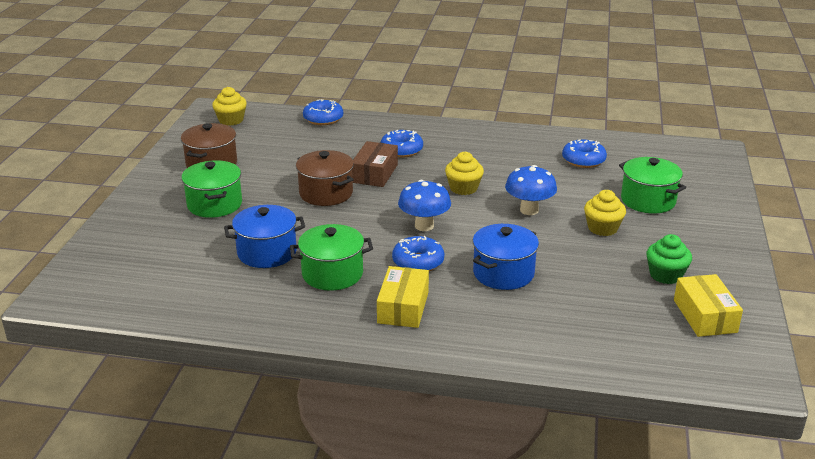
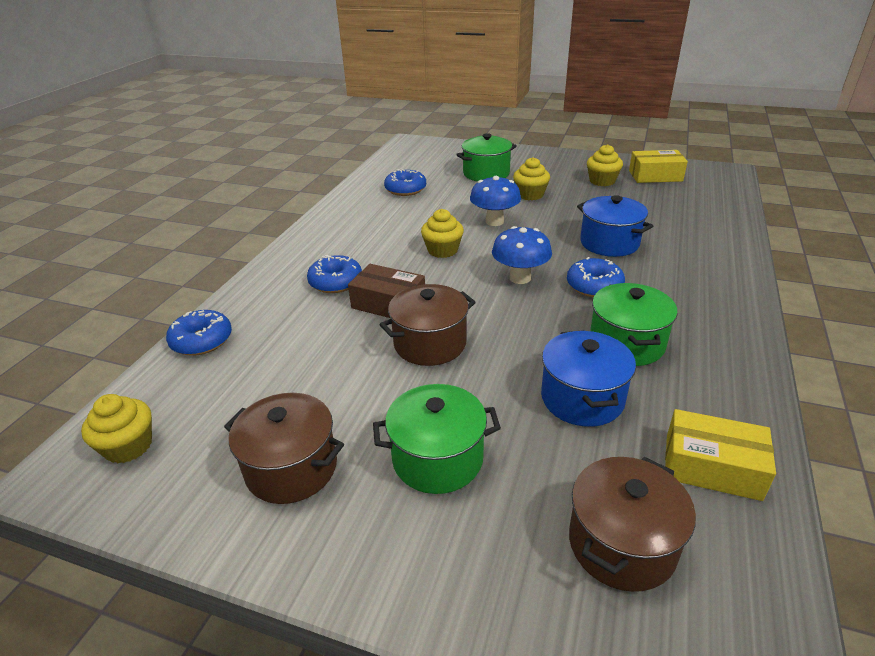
camera: 80 degrees left, 5 degrees up
yellow box [377,266,429,328] -> yellow box moved to [665,409,776,501]
green cupcake [647,234,692,284] -> yellow cupcake [587,144,623,186]
none -> brown pot [569,457,696,592]

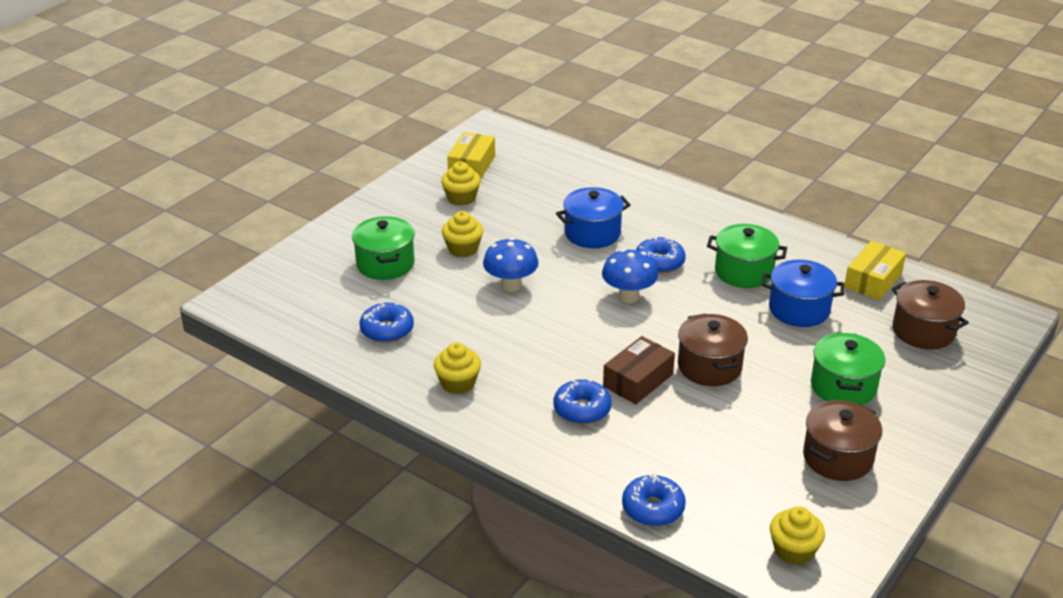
camera: 75 degrees left, 0 degrees up
yellow cupcake [421,209,464,258] -> yellow cupcake moved to [434,342,481,394]

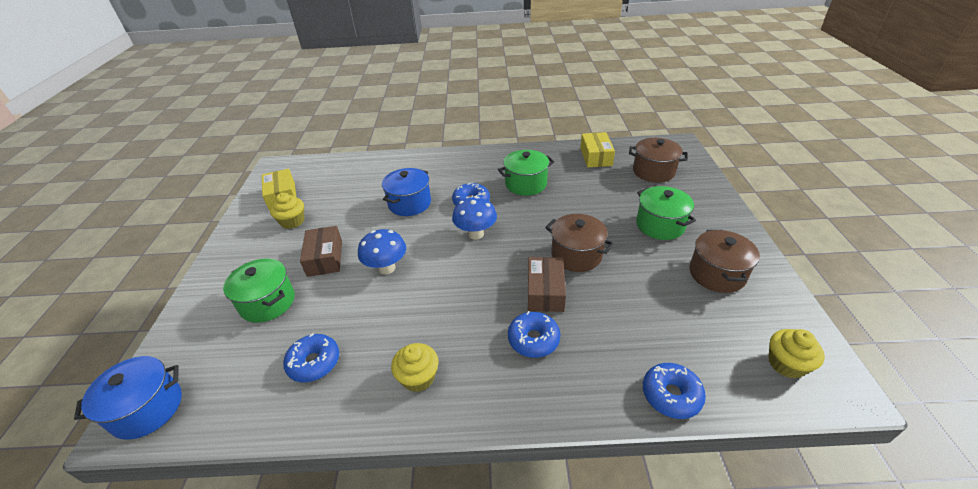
camera: 35 degrees left, 5 degrees up
yellow cupcake [442,211,483,258] -> brown box [300,226,342,277]
blue pot [762,260,845,327] -> blue pot moved to [74,356,182,440]

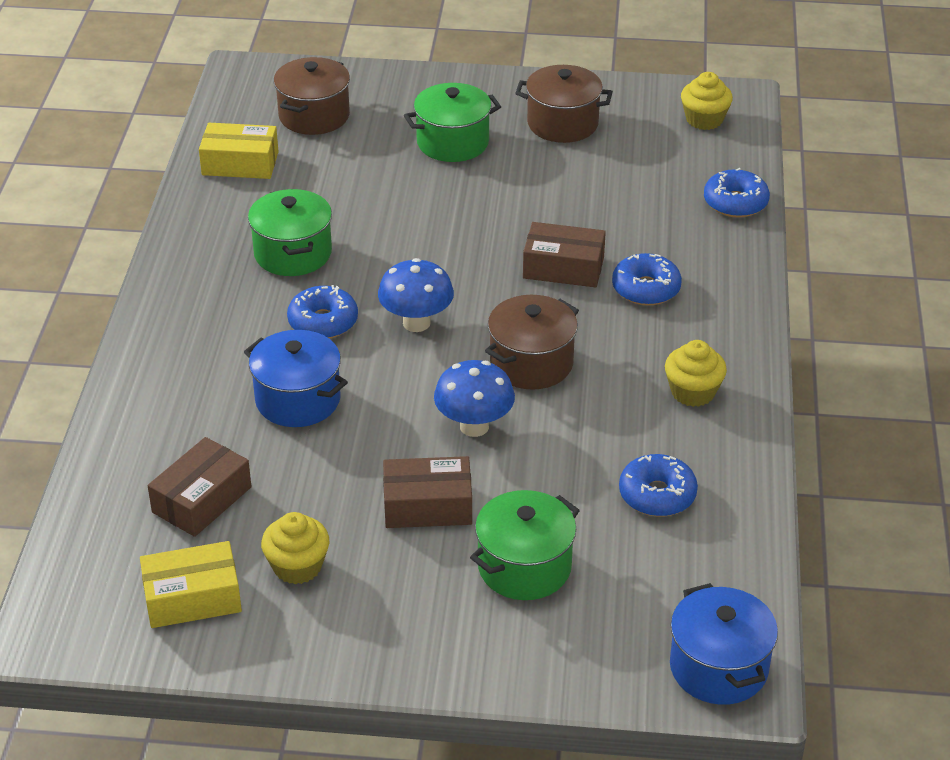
camera: 85 degrees left, 0 degrees up
brown pot [545,214,614,272] -> brown pot moved to [485,295,579,390]
none -> brown box [148,437,252,537]

